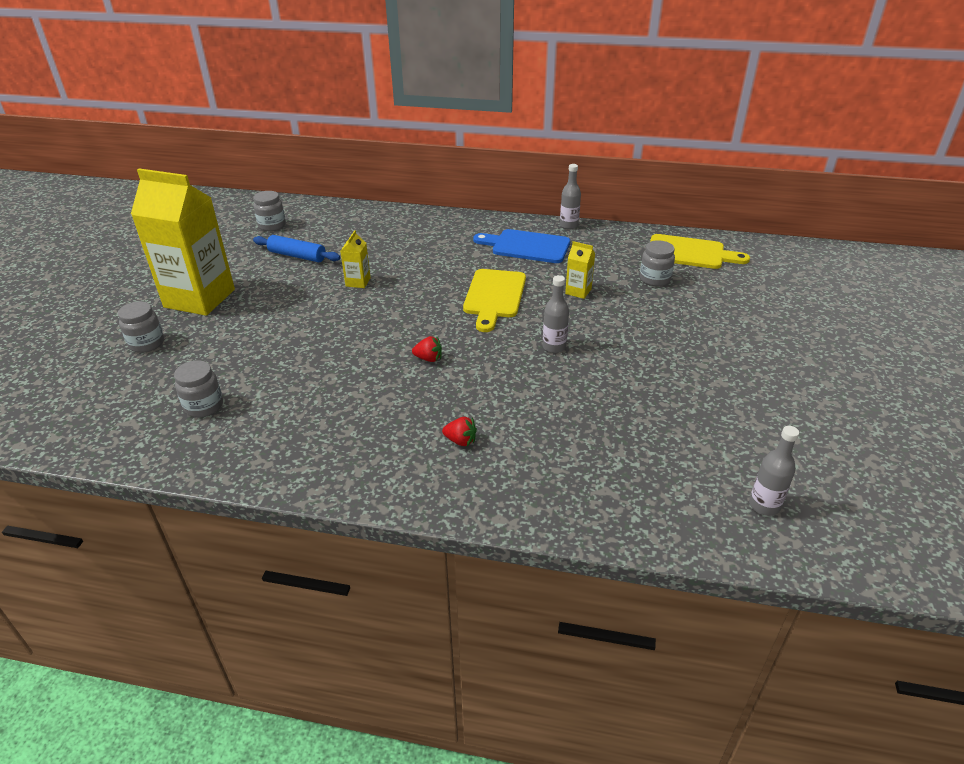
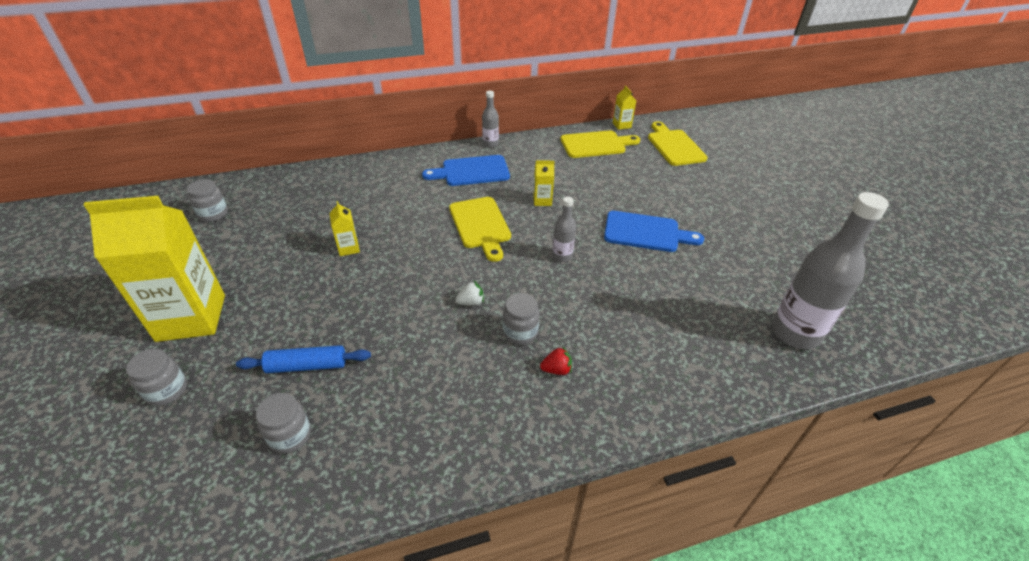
camera: 30 degrees left, 5 degrees up
blue rolling pin [253,235,341,262] -> blue rolling pin moved to [236,345,371,373]
red strawberry [412,336,442,362] -> white strawberry [455,280,484,306]
grey jar [640,240,675,286] -> grey jar moved to [503,293,539,345]
grey bottle [749,426,799,516] -> grey bottle [772,192,889,349], size x2.06
none -> blue cutting board [604,211,704,252]
none -> yellow carton [613,86,636,130]
none -> yellow cutting board [648,121,708,166]

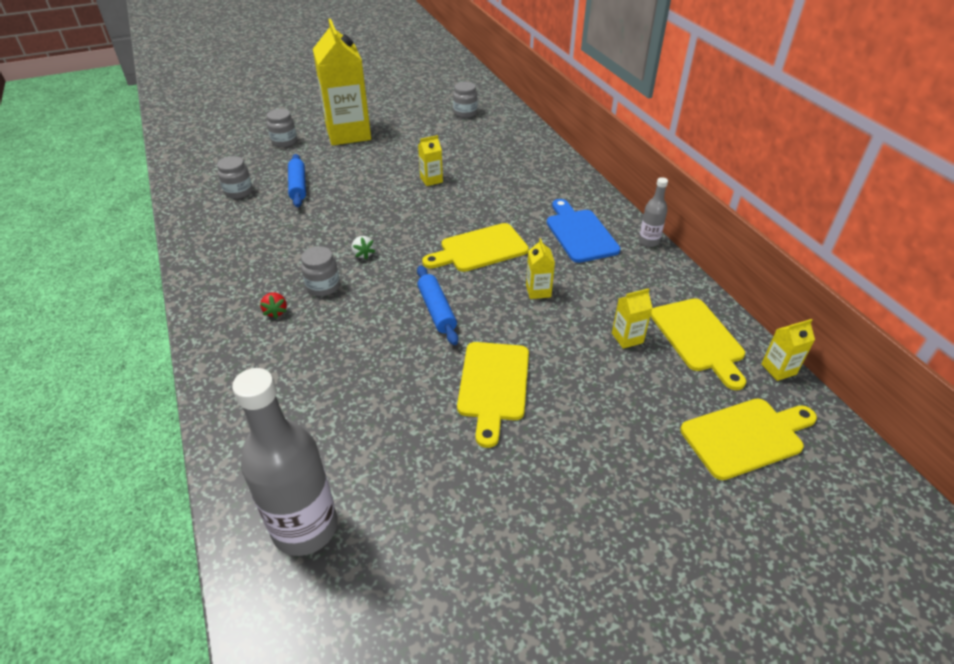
camera: 85 degrees right, 0 degrees up
grey bottle [552,196,576,262] -> blue rolling pin [417,265,459,345]
blue cutting board [604,211,704,252] -> yellow cutting board [457,342,529,448]
none -> yellow carton [612,288,652,349]

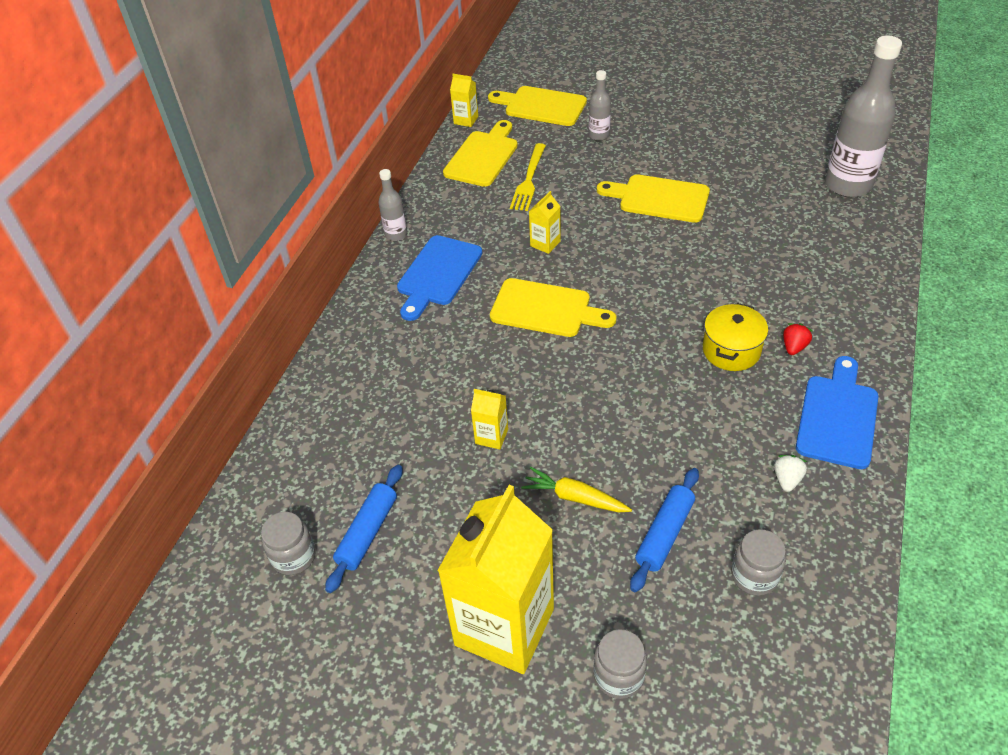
camera: 135 degrees left, 5 degrees up
grey jar [301,246,340,296] -> yellow pot [703,303,768,371]
white strawberry [352,236,375,260] -> white strawberry moved to [774,455,807,492]
blue rolling pin [417,265,459,345] -> blue rolling pin moved to [325,465,402,593]
yellow cutting board [457,342,529,448] -> yellow cutting board turned 120 degrees counterclockwise [597,174,710,223]
yellow carton [612,288,652,349] -> yellow fork [510,143,546,211]
none -> yellow carrot [521,467,632,512]
none -> grey bottle [589,70,611,141]
none -> blue cutting board [796,356,879,469]

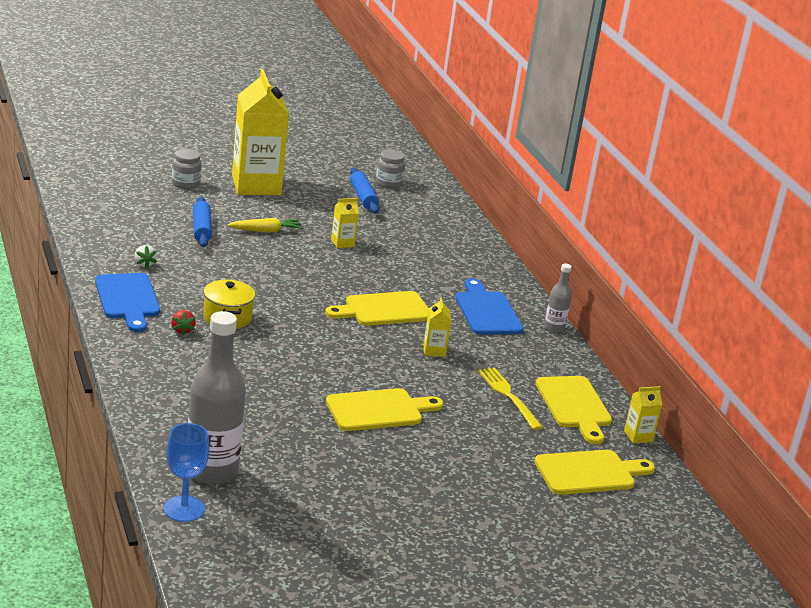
camera: 135 degrees right, 20 degrees down
grey bottle [589,70,611,141] -> none
grey jar [731,529,786,596] -> none
none -> blue goblet [164,423,209,522]

